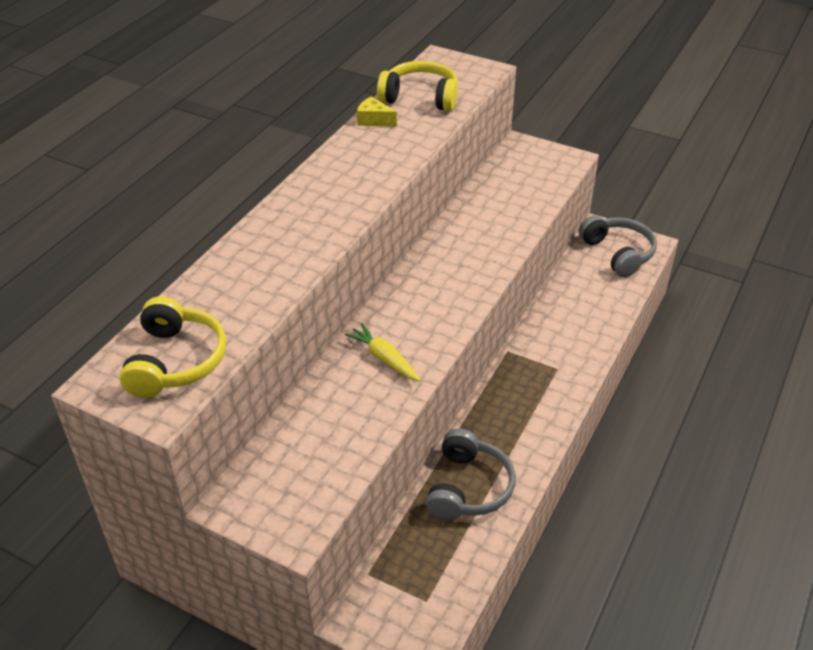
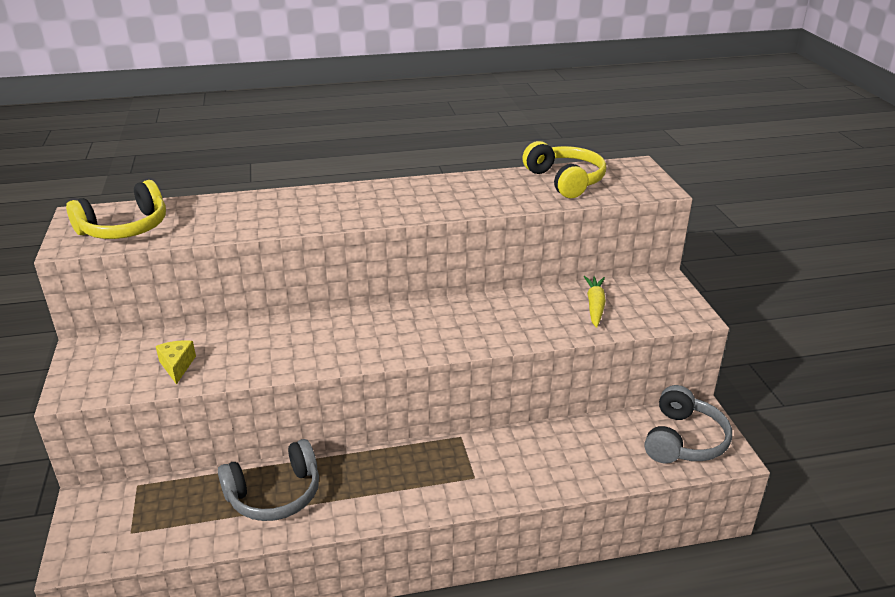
camera: 50 degrees right, 10 degrees down
yellow carrot [345,323,421,381] -> yellow carrot moved to [584,276,606,328]
yellow cheese [357,96,397,127] -> yellow cheese moved to [156,340,196,385]

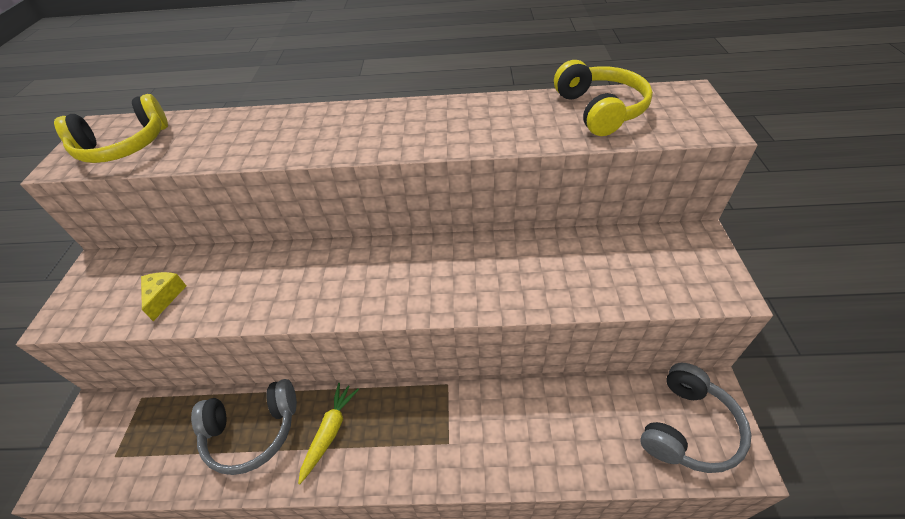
camera: 15 degrees right, 15 degrees up
yellow carrot [584,276,606,328] -> yellow carrot moved to [298,383,359,484]

